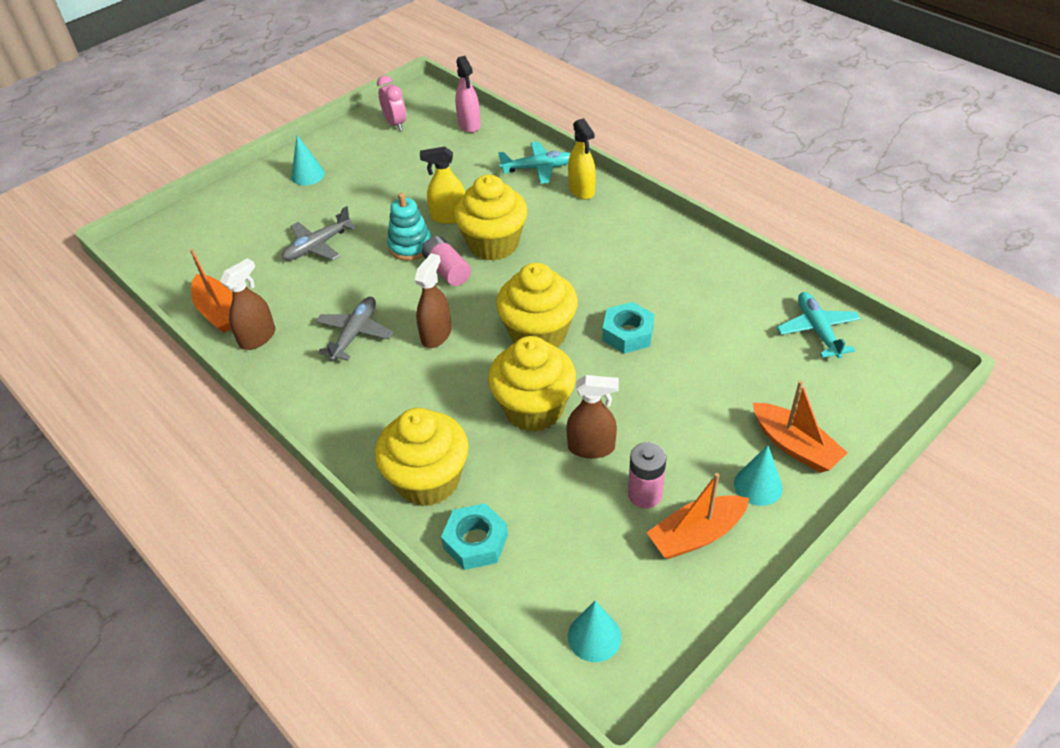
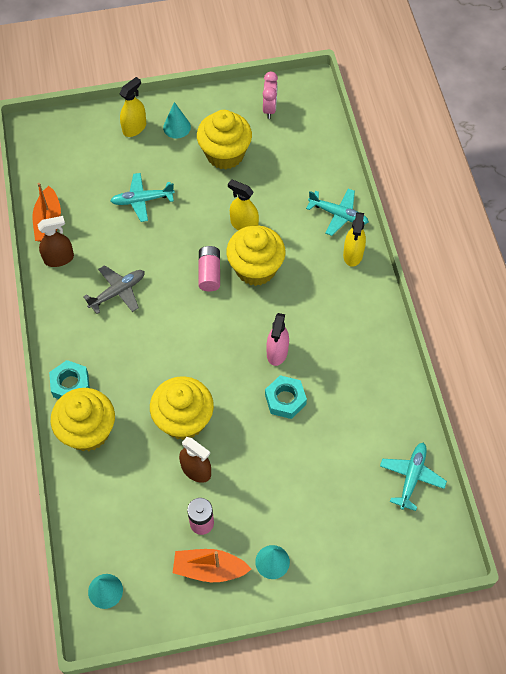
camera: 30 degrees right, 15 degrees up
grey plane [282,206,357,260] -> turquoise plane [110,173,175,222]
turquoise stacking toy [387,193,432,261] -> none
brown spray bottle [415,253,452,348] -> none
turquoise nut [441,503,508,570] -> turquoise nut moved to [49,360,90,399]
pink spray bottle [455,56,481,133] -> pink spray bottle moved to [267,313,289,366]
yellow cupcake [496,263,578,347] -> yellow cupcake moved to [197,110,252,170]
orange boat [753,380,848,473] -> none
none -> yellow spray bottle [119,77,146,137]

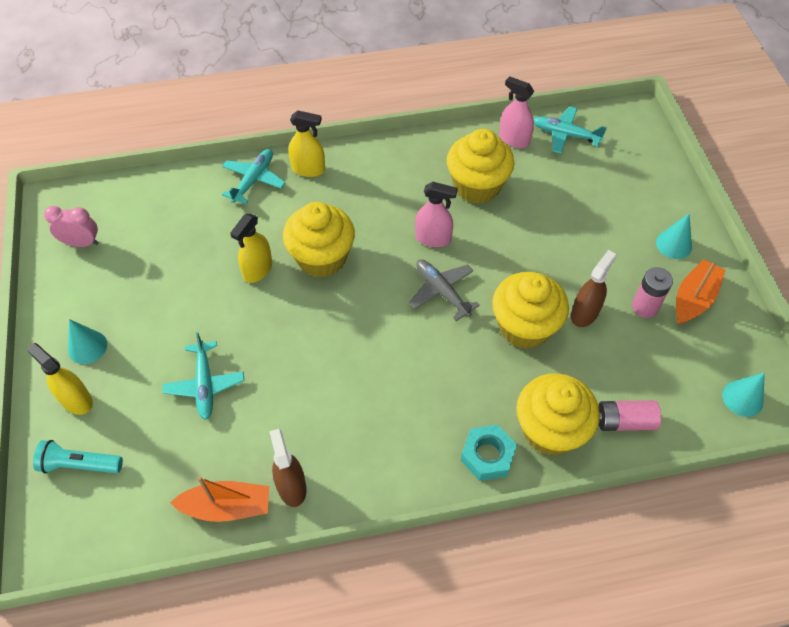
camera: 90 degrees left, 5 degrees down
grey plane [83,265,145,314] -> grey plane moved to [409,260,480,321]
orange boat [173,549,251,582] -> orange boat turned 150 degrees counterclockwise [676,259,726,325]
yellow cupcake [197,110,252,170] -> yellow cupcake moved to [447,129,514,204]
pink battery [198,246,220,291] -> pink battery moved to [598,400,661,431]
turquoise nut [265,375,307,419] -> none
none -> turquoise flashlight [33,440,123,473]
none -> pink spray bottle [499,76,534,148]

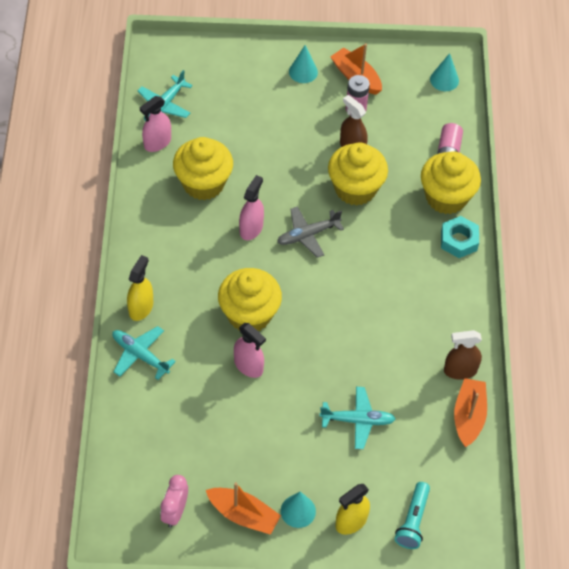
camera: 80 degrees left, 0 degrees up
yellow spray bottle [230,214,272,283] -> pink spray bottle [234,323,266,378]
none -> orange boat [206,482,281,535]

